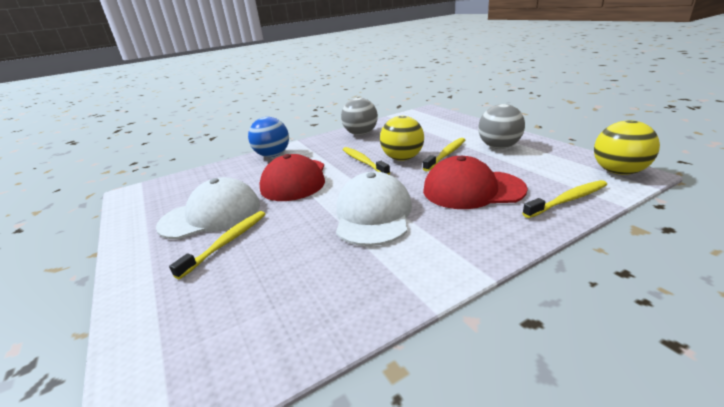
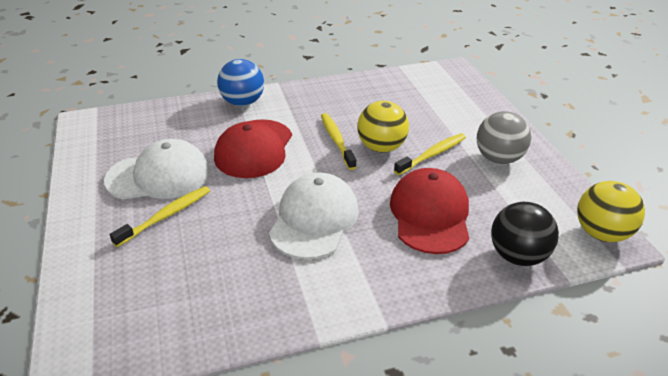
camera: 10 degrees right, 10 degrees up
grey ball [341,98,378,135] -> none
red cap [423,156,528,209] -> red cap turned 75 degrees clockwise [390,168,469,254]
yellow toothbrush [522,180,607,218] -> black ball [491,202,559,266]

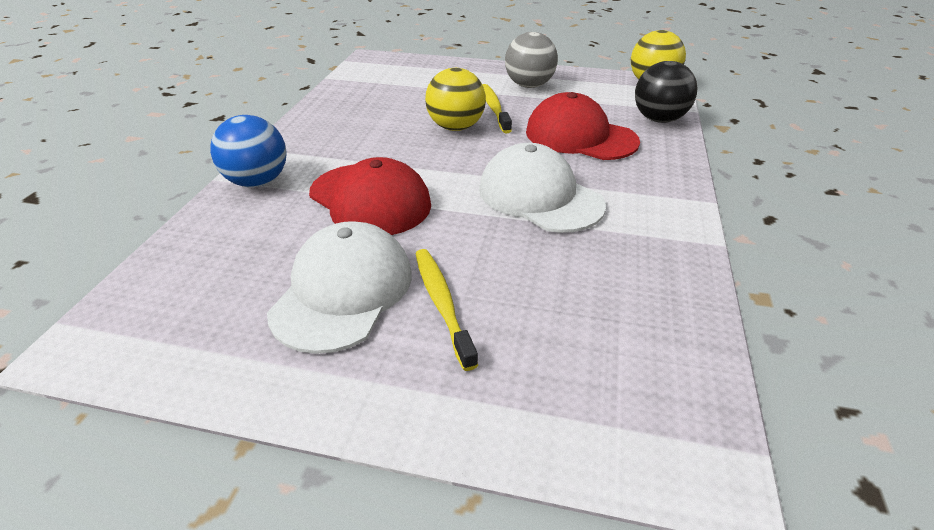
camera: 60 degrees left, 0 degrees up
yellow toothbrush [321,113,356,170] -> none

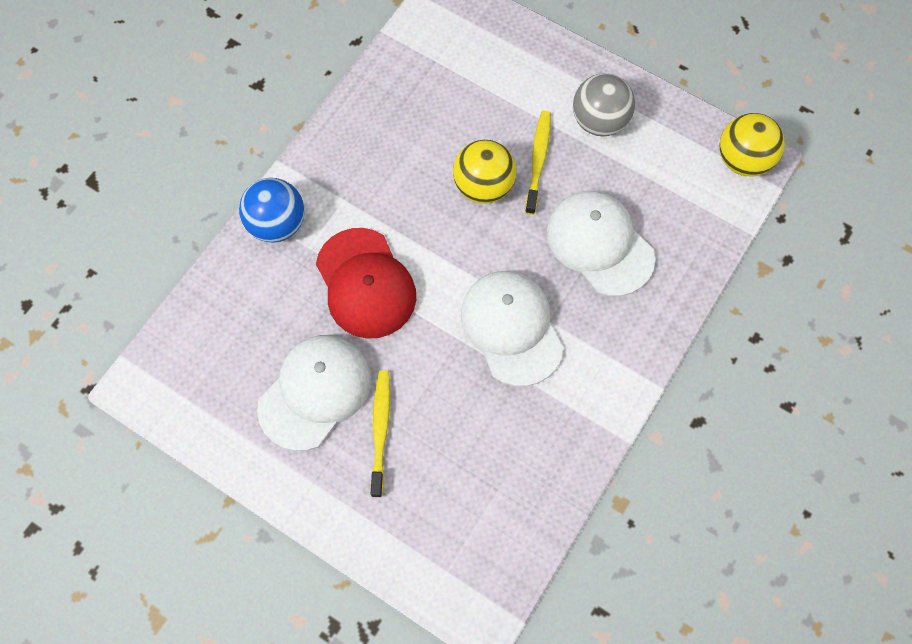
camera: 20 degrees right, 30 degrees up
red cap [526,92,640,160] -> white cap [547,191,655,296]
black ball [635,61,698,123] -> none

